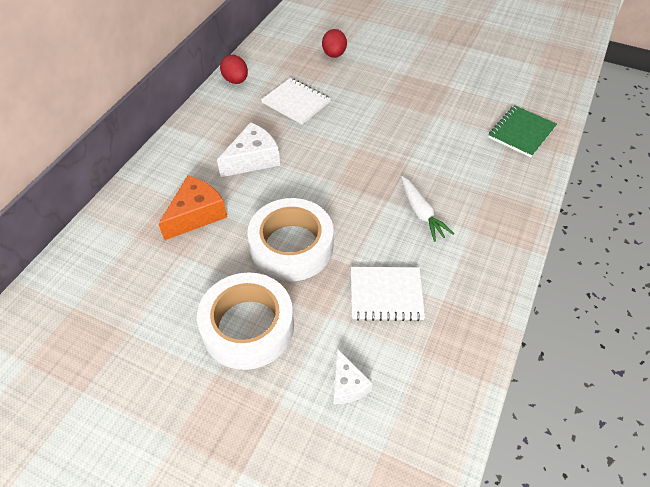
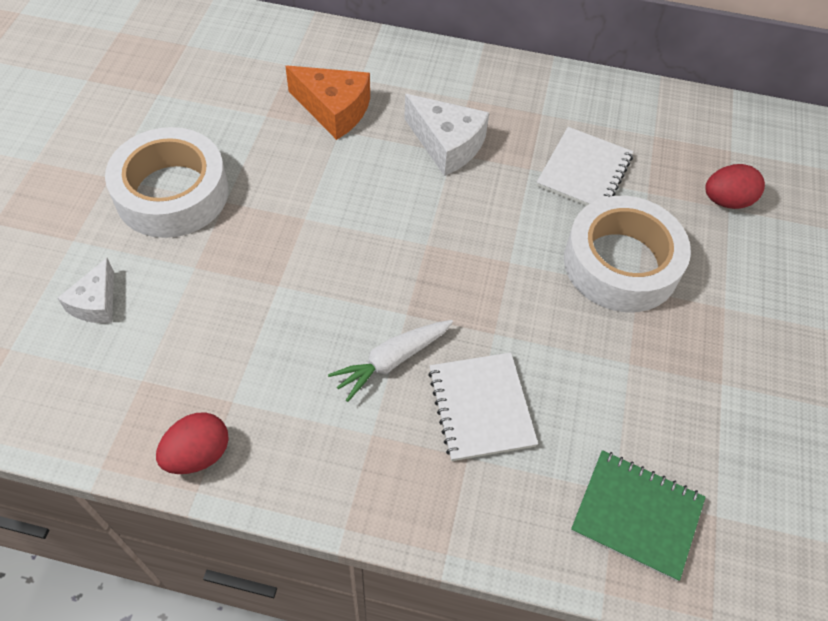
camera: 75 degrees right, 5 degrees up
red egg [220,55,248,84] -> red egg moved to [156,412,229,474]
white tape [247,198,334,281] -> white tape moved to [564,196,691,313]
white cheese [334,349,373,404] -> white cheese turned 45 degrees counterclockwise [58,258,114,323]
white notebook [351,267,425,321] -> white notebook moved to [428,352,538,461]

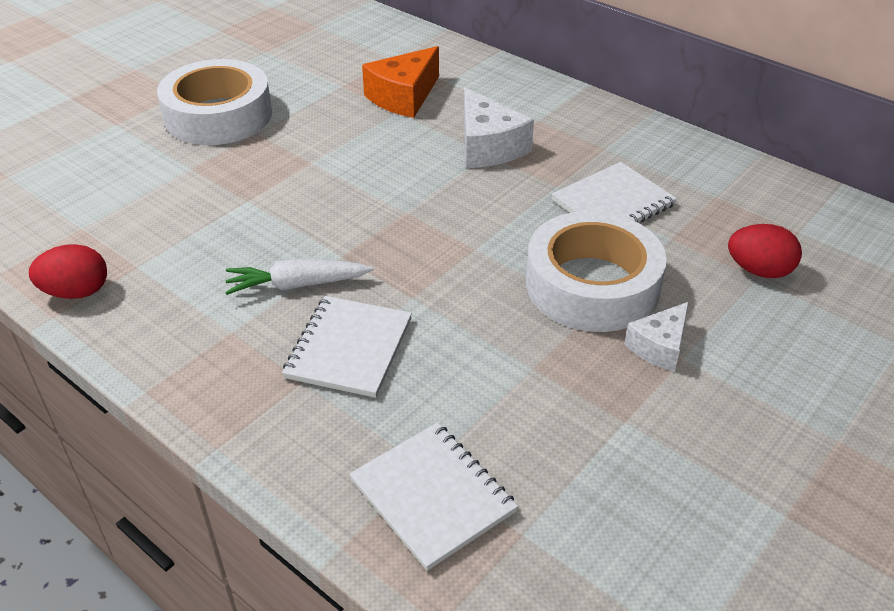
camera: 30 degrees right, 15 degrees down
white cheese [58,258,114,323] -> white cheese moved to [624,302,689,372]
orange cheese [285,65,370,140] -> orange cheese turned 75 degrees clockwise [362,46,439,118]
green notebook [571,450,706,581] -> white notebook [349,422,518,571]

